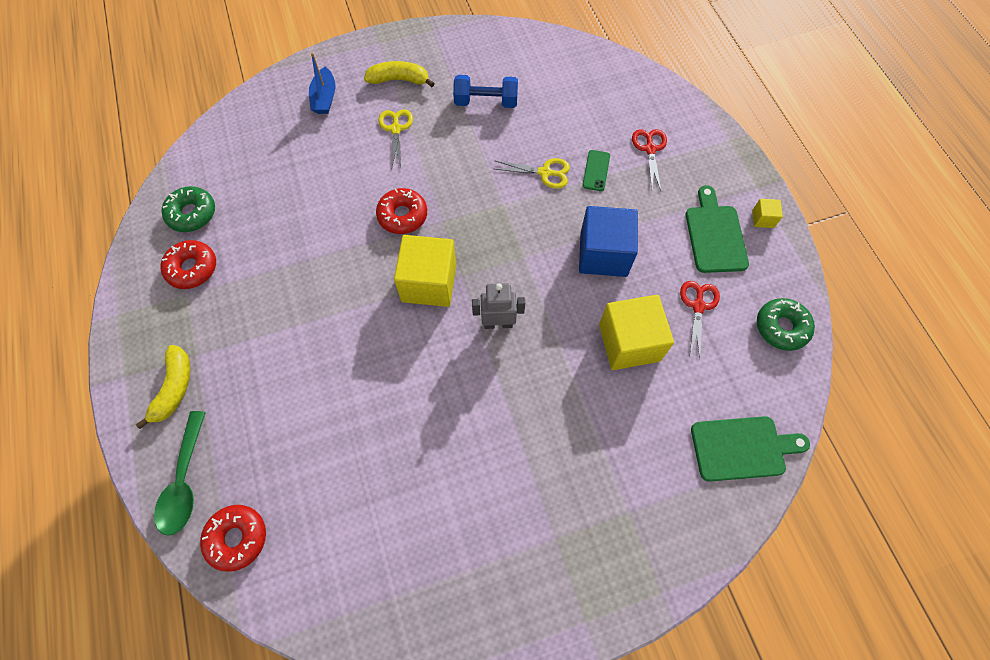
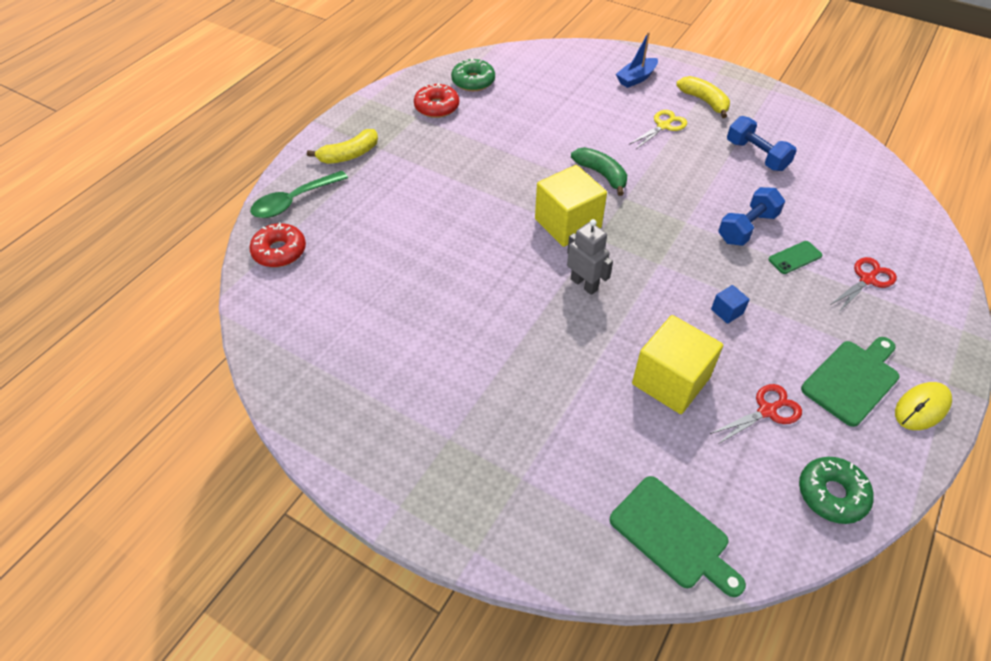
camera: 50 degrees right, 15 degrees down
red donut [376,188,427,234] -> green banana [571,147,627,196]
yellow scissors [495,158,570,189] -> blue dumbbell [718,187,785,246]
blue cube [579,206,638,277] -> blue cube [711,285,750,324], size x0.43
yellow cube [752,199,783,228] -> yellow mouse [895,382,952,430]

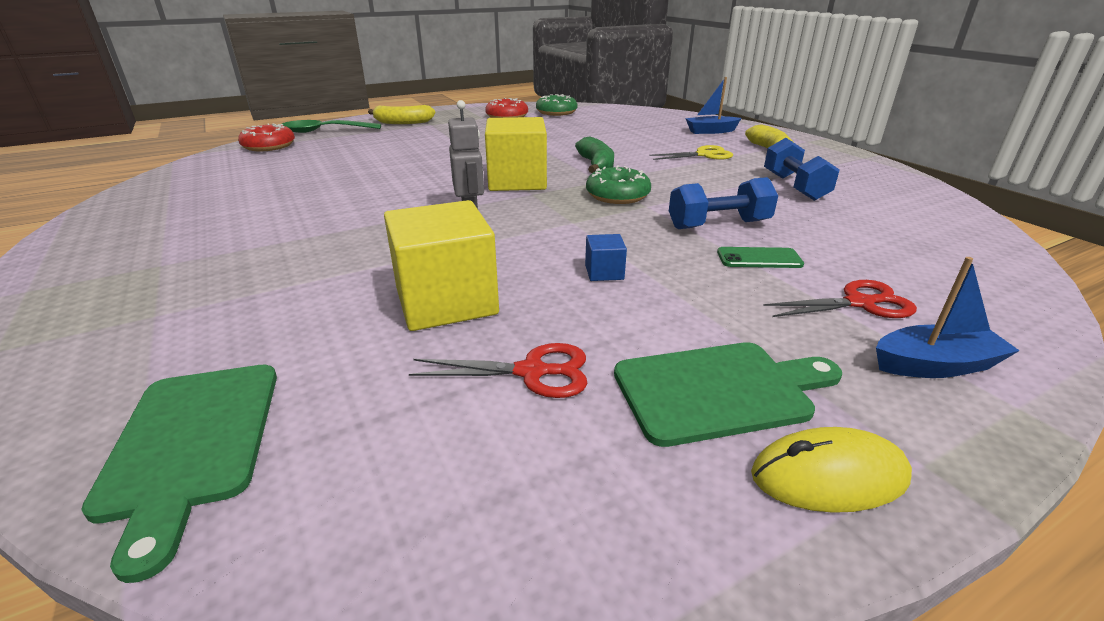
camera: 30 degrees right, 20 degrees down
green donut [799,457,874,524] -> green donut moved to [586,166,651,204]
none -> blue boat [876,257,1020,378]

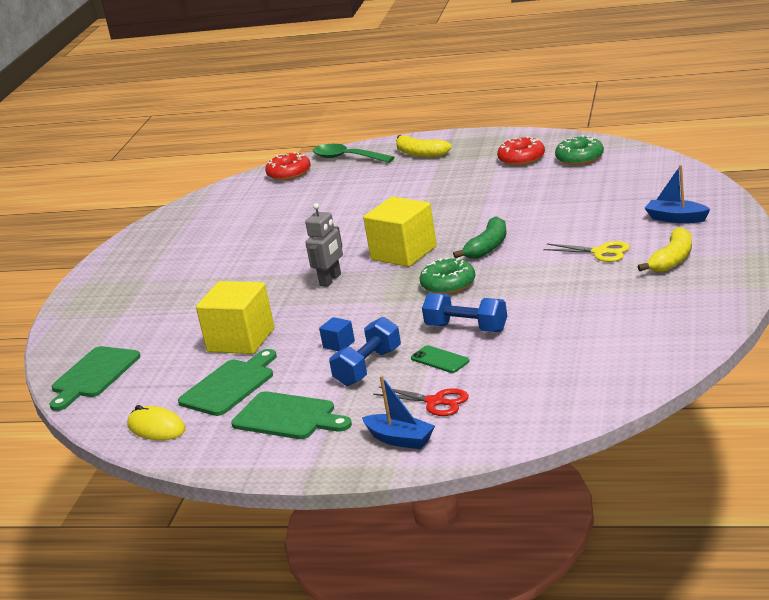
camera: 45 degrees right, 5 degrees down
red scissors [409,343,587,398] -> green cutting board [178,349,277,416]
yellow mouse [751,427,912,513] -> yellow mouse moved to [127,405,186,440]
blue dumbbell [764,138,840,201] -> blue dumbbell moved to [329,317,401,386]

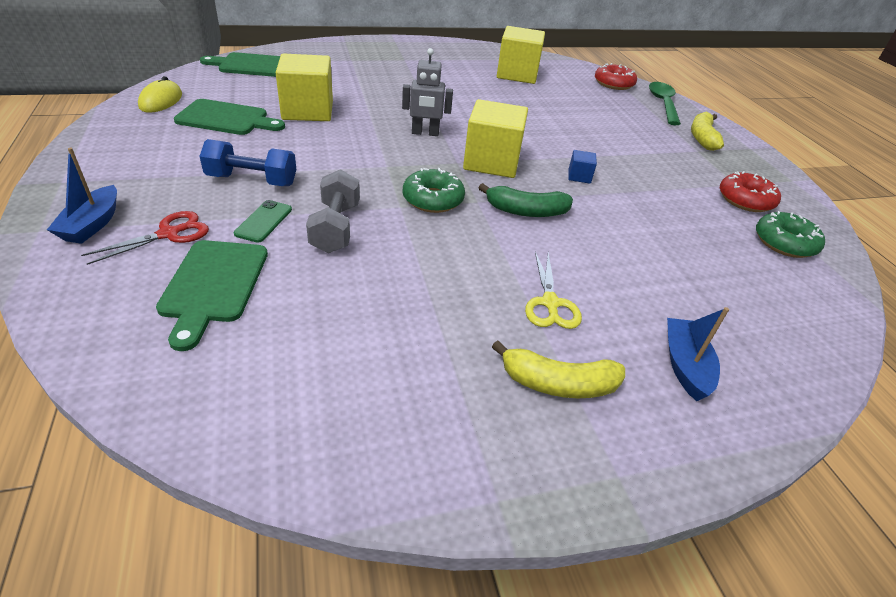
camera: 55 degrees right, 15 degrees up
green cutting board [231,391,352,439] -> green cutting board moved to [156,240,268,351]
blue cube [319,317,355,351] -> blue cube moved to [568,150,597,184]
red scissors [373,386,469,416] -> red scissors turned 135 degrees counterclockwise [81,211,209,265]
blue dumbbell [422,293,507,332] -> grey dumbbell [306,169,360,253]
none -> yellow cube [497,26,545,84]

